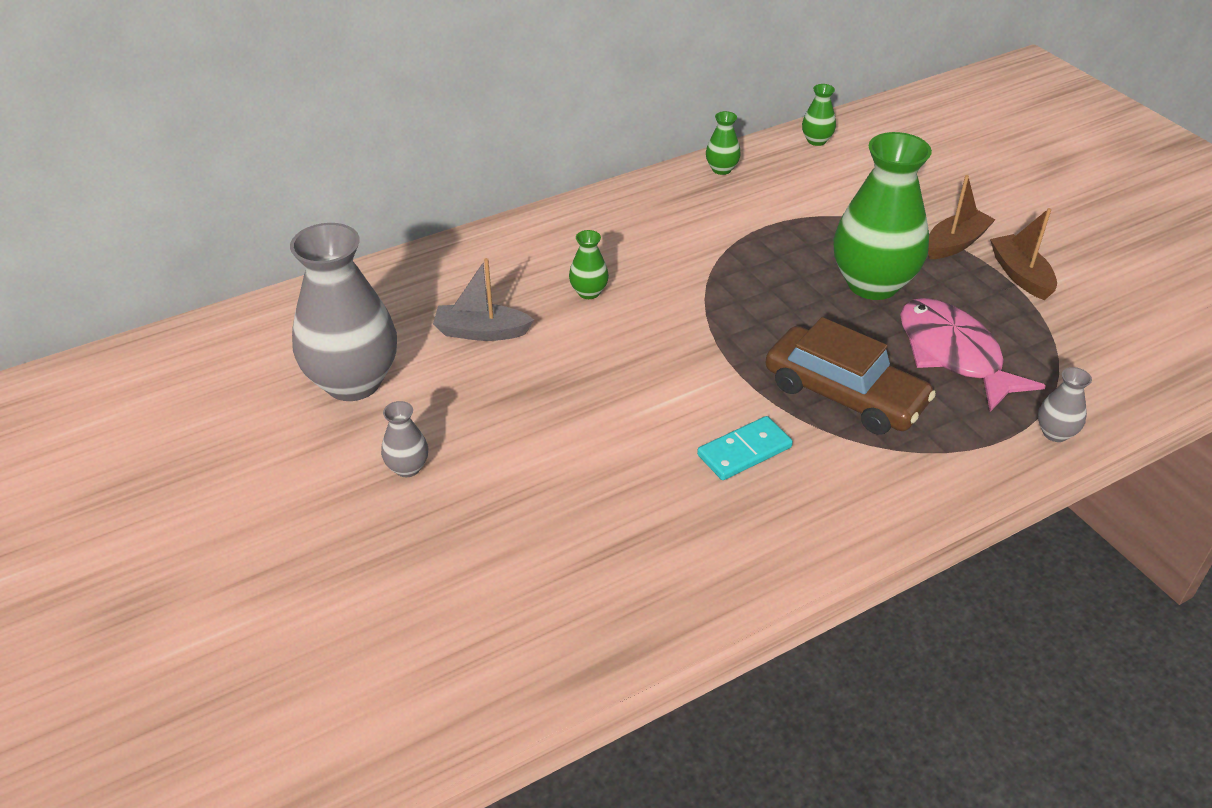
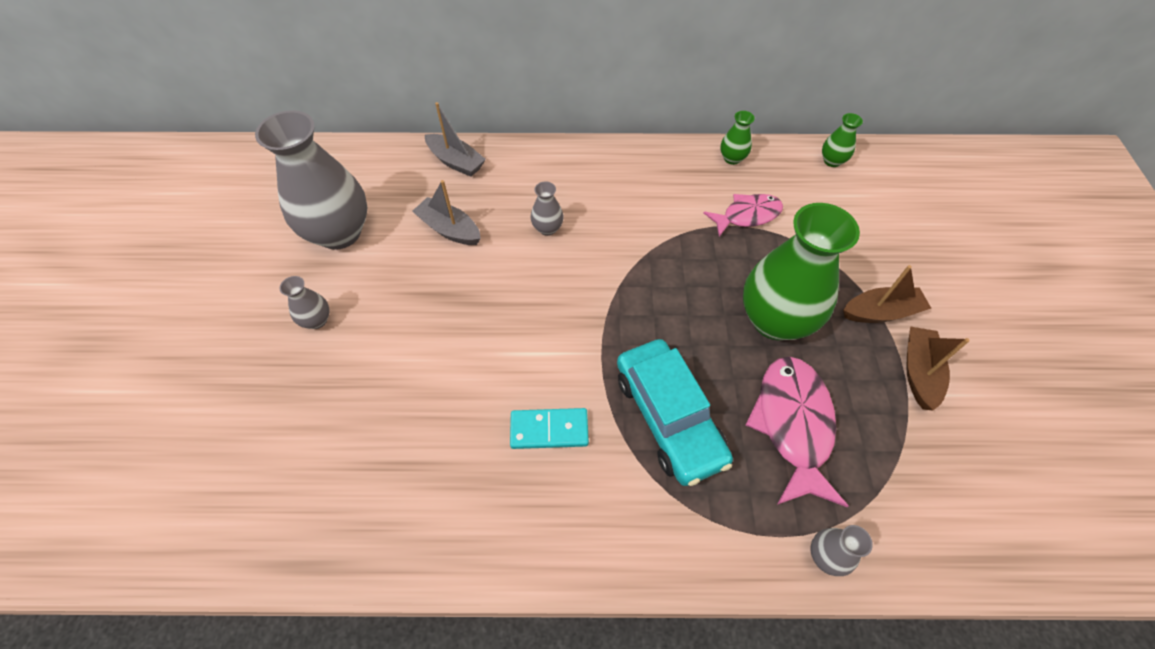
camera: 30 degrees right, 15 degrees up
green vase [569,230,609,299] -> grey vase [531,182,564,236]
brown car [765,317,936,435] -> turquoise car [617,339,733,486]
none -> grey boat [425,102,486,177]
none -> pink fish [704,194,783,237]

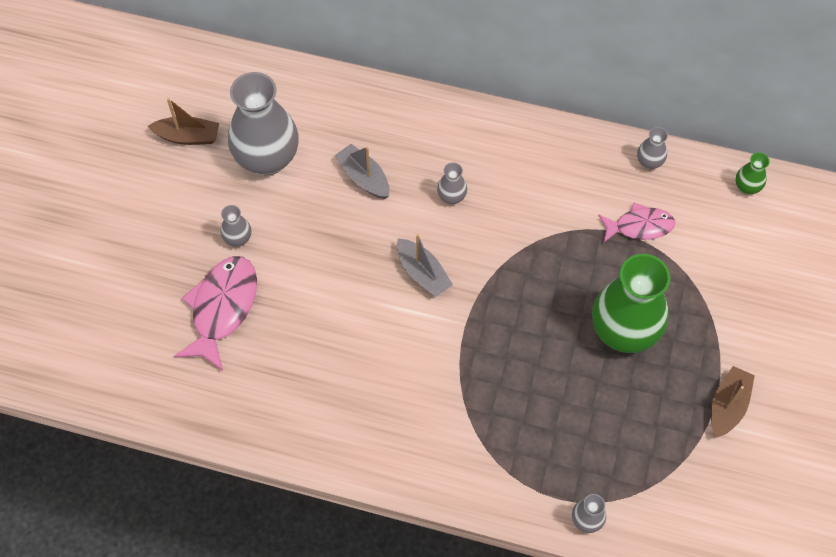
camera: 15 degrees right, 5 degrees up
grey boat [425,102,486,177] -> grey boat moved to [397,234,453,297]
turquoise domino [510,408,589,449] -> none
turquoise car [617,339,733,486] -> none
green vase [721,111,755,165] -> grey vase [637,127,668,169]
pink fish [746,356,849,507] -> pink fish moved to [174,256,257,371]
brown boat [843,265,931,323] -> brown boat moved to [148,98,219,145]

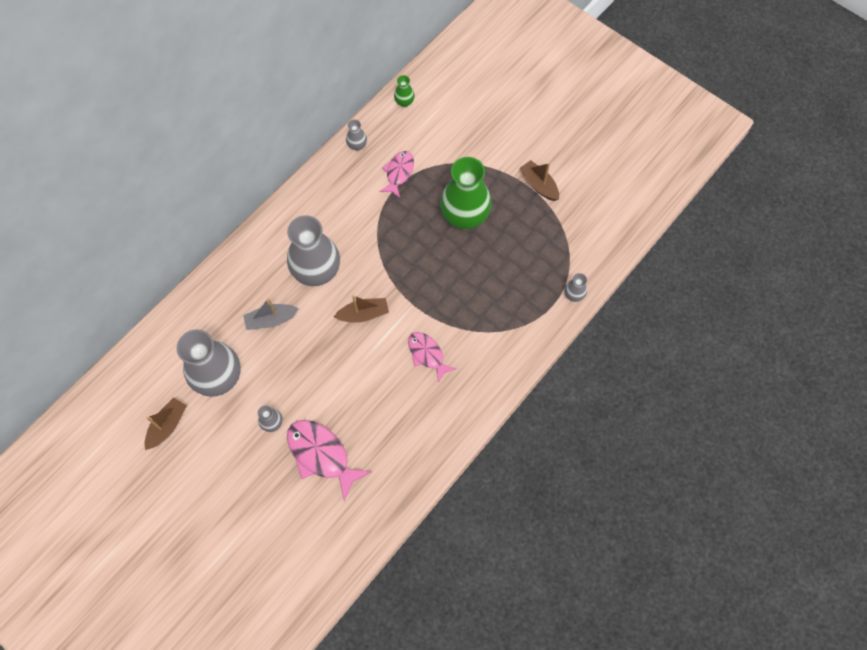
camera: 65 degrees left, 5 degrees up
grey boat [397,234,453,297] -> brown boat [334,295,389,323]
grey vase [437,162,467,204] -> grey vase [287,215,340,286], size x2.33
none -> pink fish [408,332,457,383]

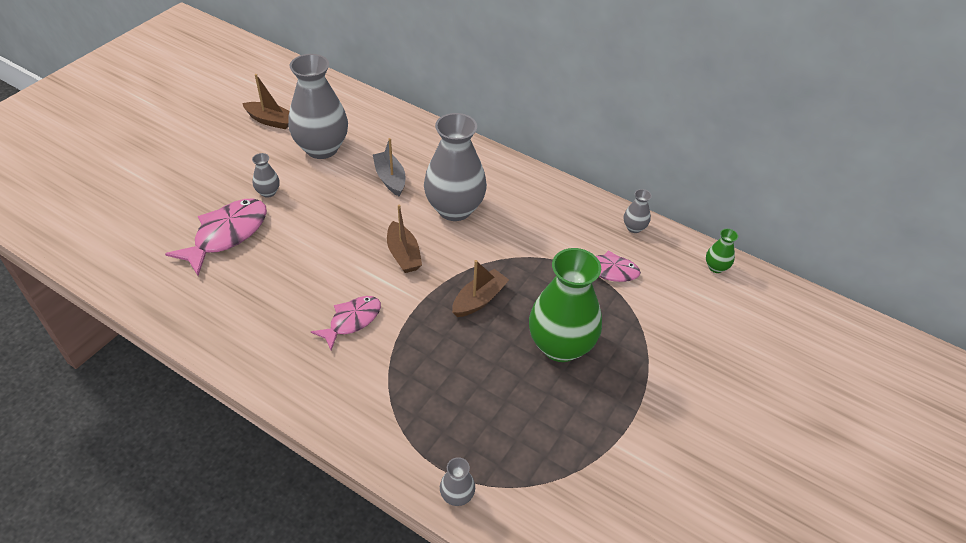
camera: 80 degrees right, 20 degrees down
brown boat [520,160,559,201] -> brown boat moved to [452,260,509,317]

